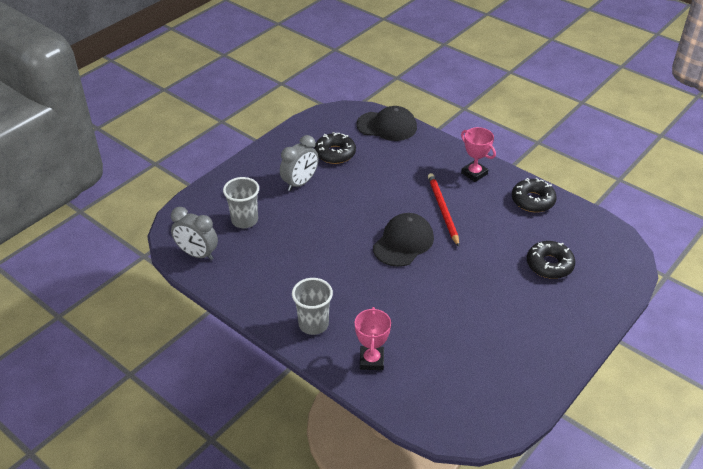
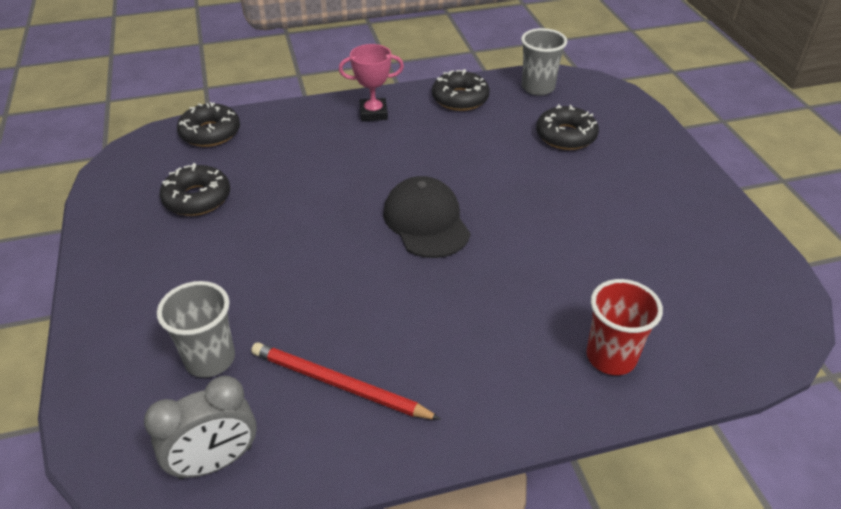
camera: 55 degrees left, 0 degrees up
grey clock [280,135,319,191] -> none
grey cup [292,278,333,335] -> grey cup moved to [521,28,567,96]
pink trophy [355,307,391,370] -> red cup [586,279,663,375]
black cap [356,106,417,141] -> black donut [177,102,240,147]
red pencil [428,173,459,247] -> red pencil moved to [251,342,441,420]

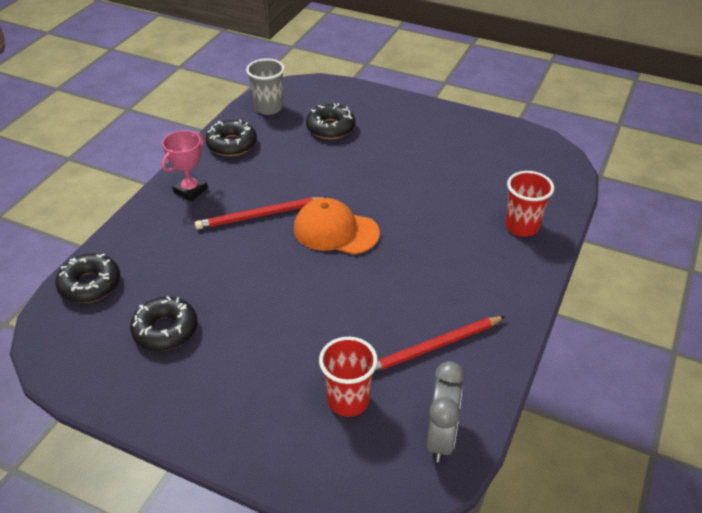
camera: 50 degrees left, 0 degrees up
grey cup [157,281,235,378] -> red cup [319,337,378,417]
black cap [383,176,470,258] -> orange cap [294,198,380,255]
none -> red pencil [195,197,325,229]

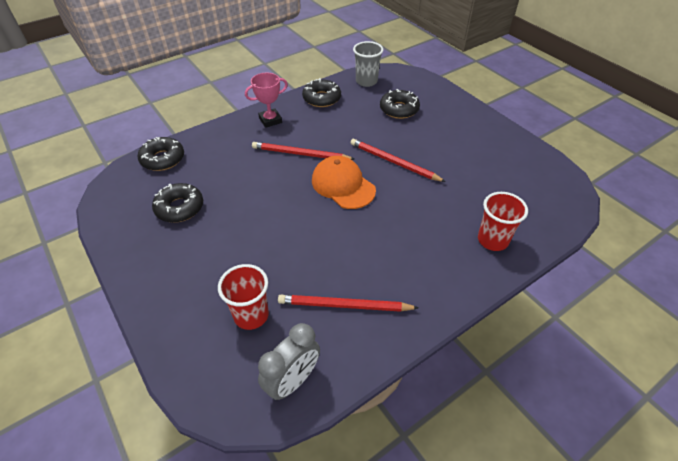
camera: 30 degrees right, 5 degrees up
none -> red pencil [351,139,446,182]

